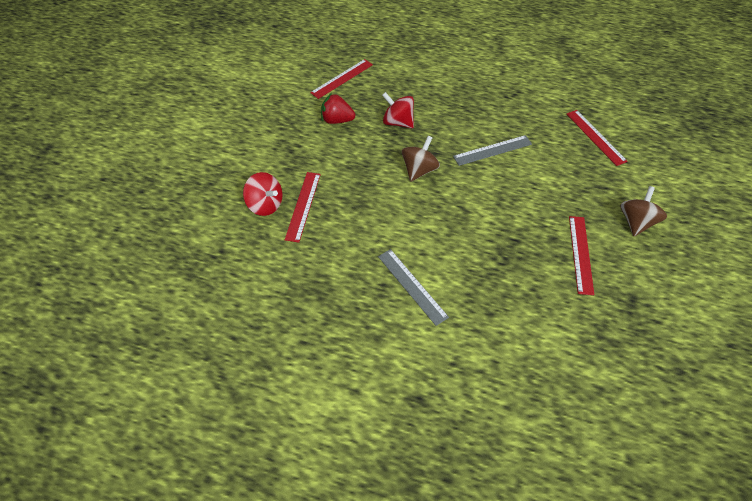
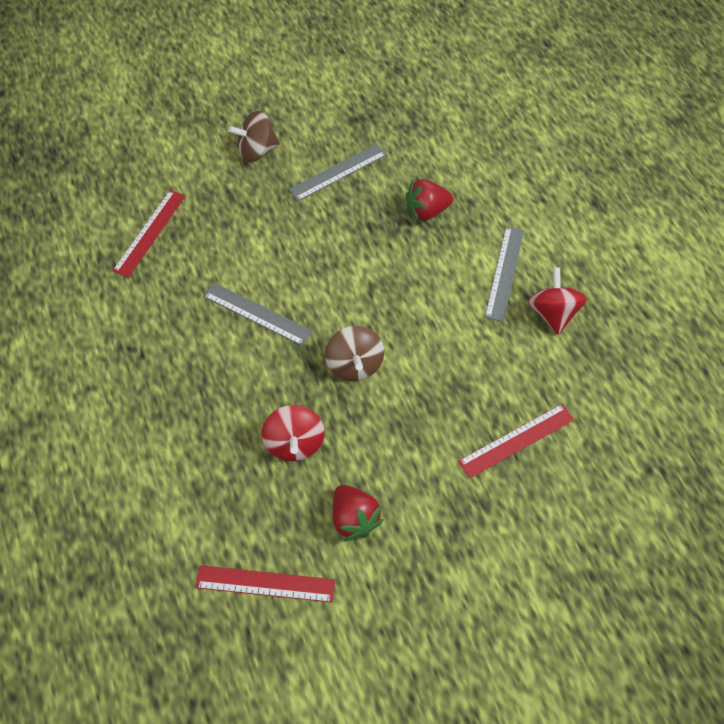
camera: 130 degrees left, 5 degrees up
red spinning top [243,172,283,216] -> red spinning top moved to [528,268,587,335]
brown spinning top [402,136,440,182] -> brown spinning top turned 90 degrees counterclockwise [325,326,384,381]
red ruler [569,216,594,295] -> grey ruler [289,144,387,201]
none -> red strawberry [406,179,453,221]

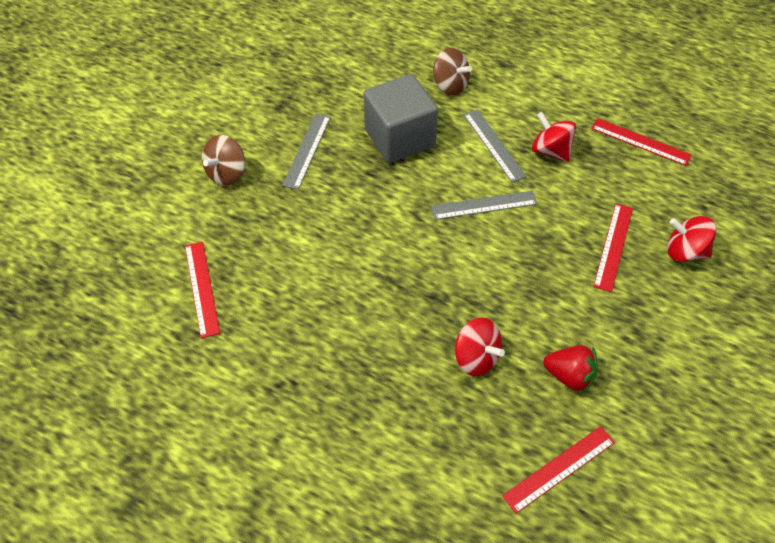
camera: 40 degrees left, 5 degrees down
grey ruler [203,283,312,346] -> grey ruler moved to [431,191,537,220]
brown spinning top [325,326,384,381] -> brown spinning top moved to [433,48,472,95]
red strawberry [406,179,453,221] -> grey cube [364,74,438,163]
none -> red ruler [591,118,692,166]
none -> red spinning top [667,216,716,262]

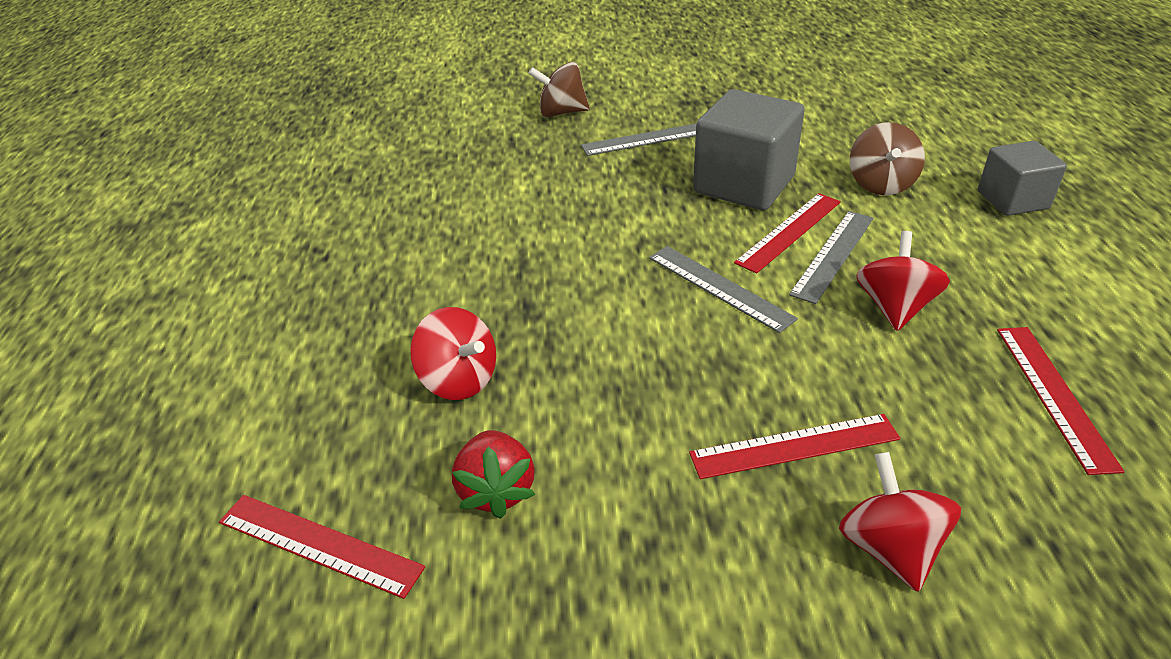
camera: 60 degrees right, 15 degrees down
red ruler [185,242,220,338] -> red ruler moved to [734,193,841,274]
red spinning top [455,318,505,376] -> red spinning top turned 60 degrees counterclockwise [410,307,496,400]
none -> grey cube [978,141,1067,216]

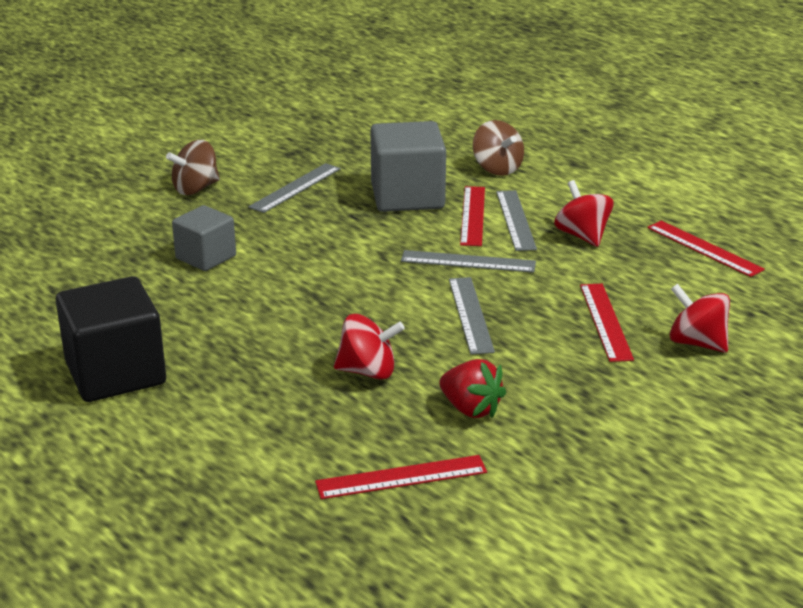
camera: 40 degrees left, 10 degrees down
red ruler [689,414,900,479] -> red ruler turned 45 degrees counterclockwise [580,284,634,362]
grey cube [978,141,1067,216] -> grey cube moved to [172,205,236,271]
none -> black cube [56,276,166,402]
none -> grey ruler [449,277,495,354]

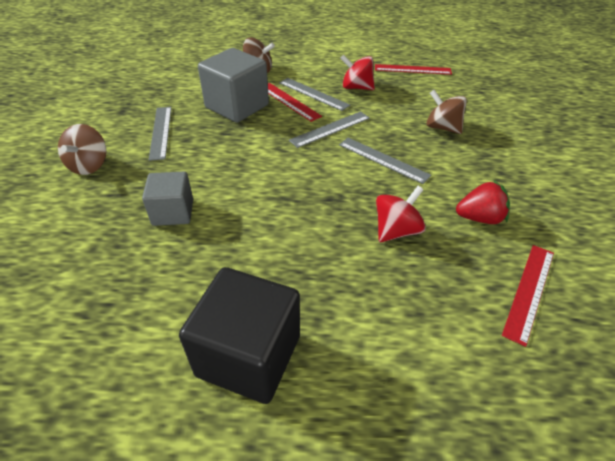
camera: 45 degrees left, 15 degrees up
red ruler [580,284,634,362] -> brown spinning top [427,90,467,134]
red spinning top [670,284,730,353] -> none

